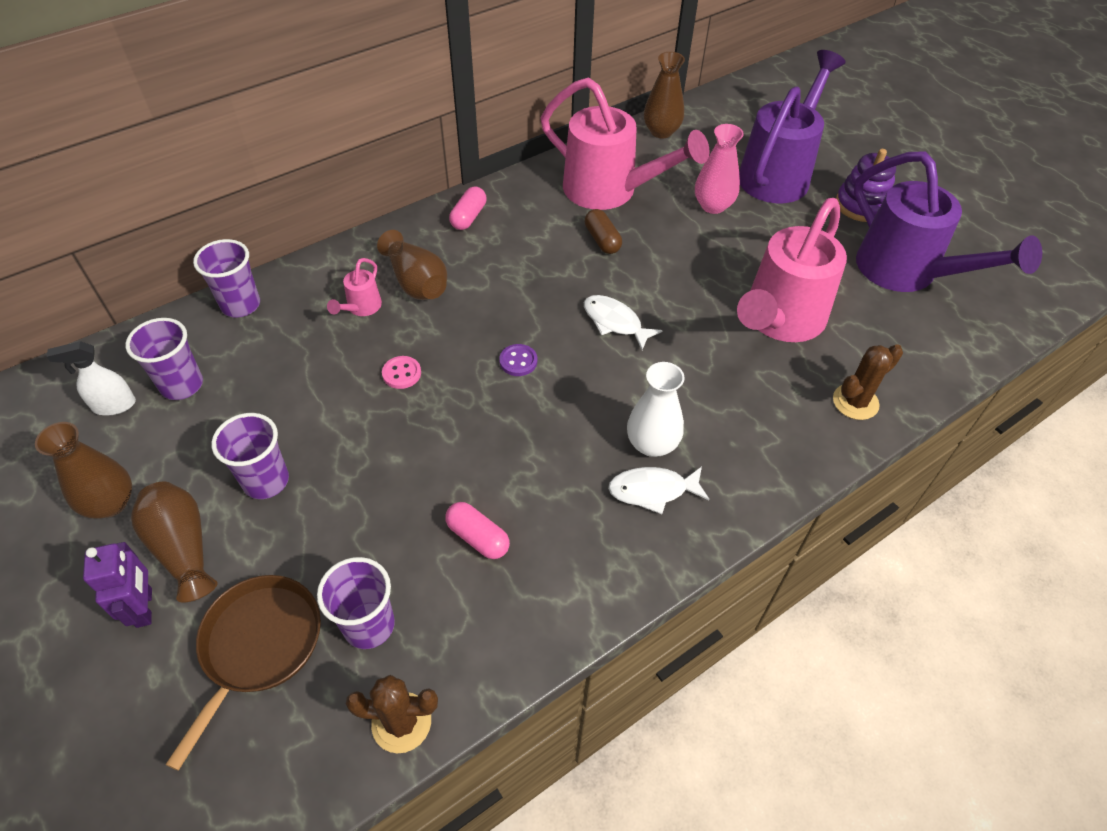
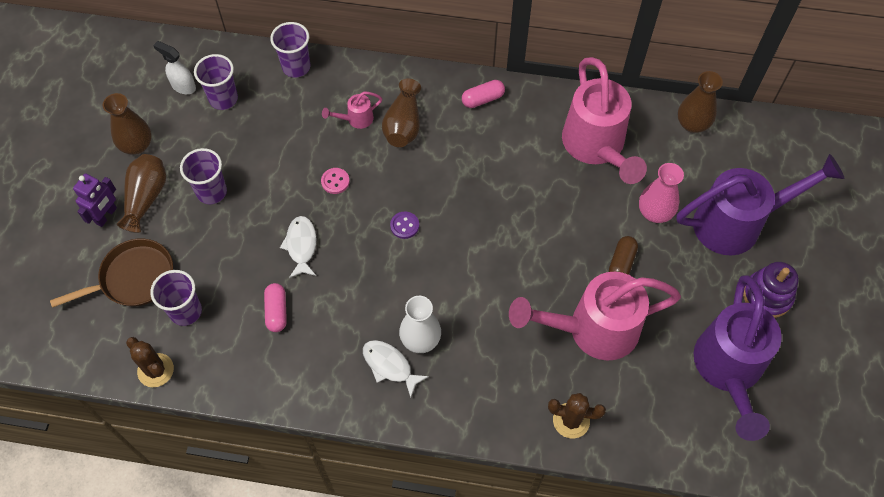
camera: 45 degrees right, 10 degrees up
white fish [584,295,663,350] -> white fish moved to [280,216,317,278]
brown capsule [585,209,622,254] -> brown capsule moved to [609,236,638,275]

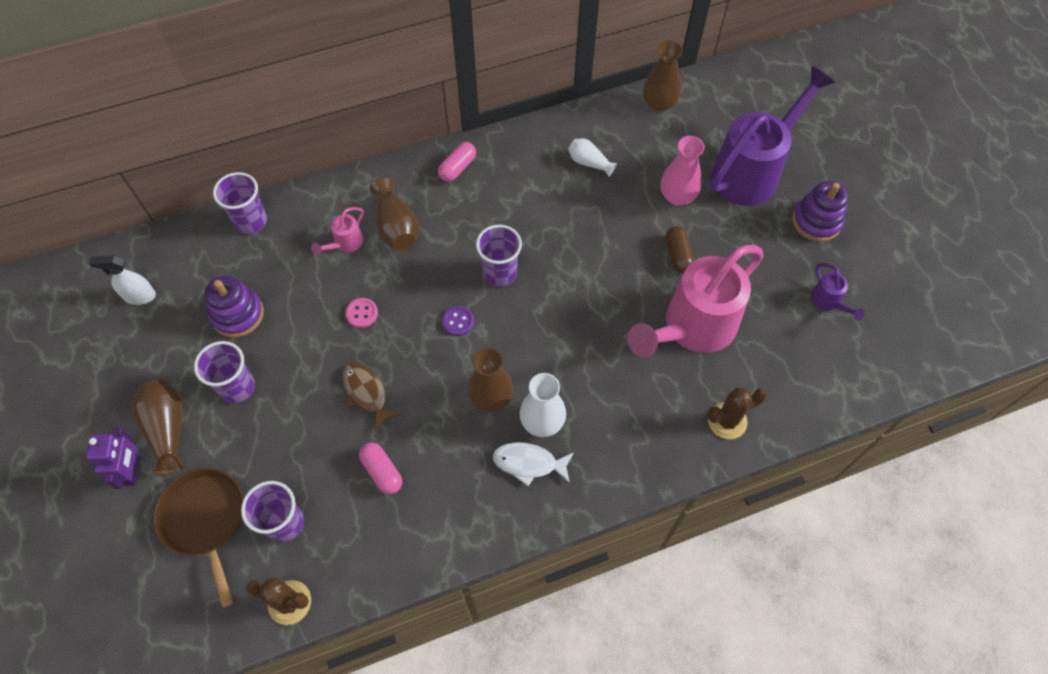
camera: 30 degrees left, 0 degrees up
brown pan [50,238,173,308] -> brown pan turned 60 degrees counterclockwise [154,468,244,608]
brown vase [103,93,152,155] -> brown vase moved to [467,348,513,413]
purple cup [194,54,238,110] -> purple cup moved to [476,225,522,287]
white fish [280,216,317,278] -> brown fish [343,362,401,431]
pink watering can [562,57,647,184] -> white vase [568,138,617,177]
purple watering can [694,275,782,441] -> purple watering can [810,263,865,320], size x0.41
none -> purple stacking toy [204,275,264,338]

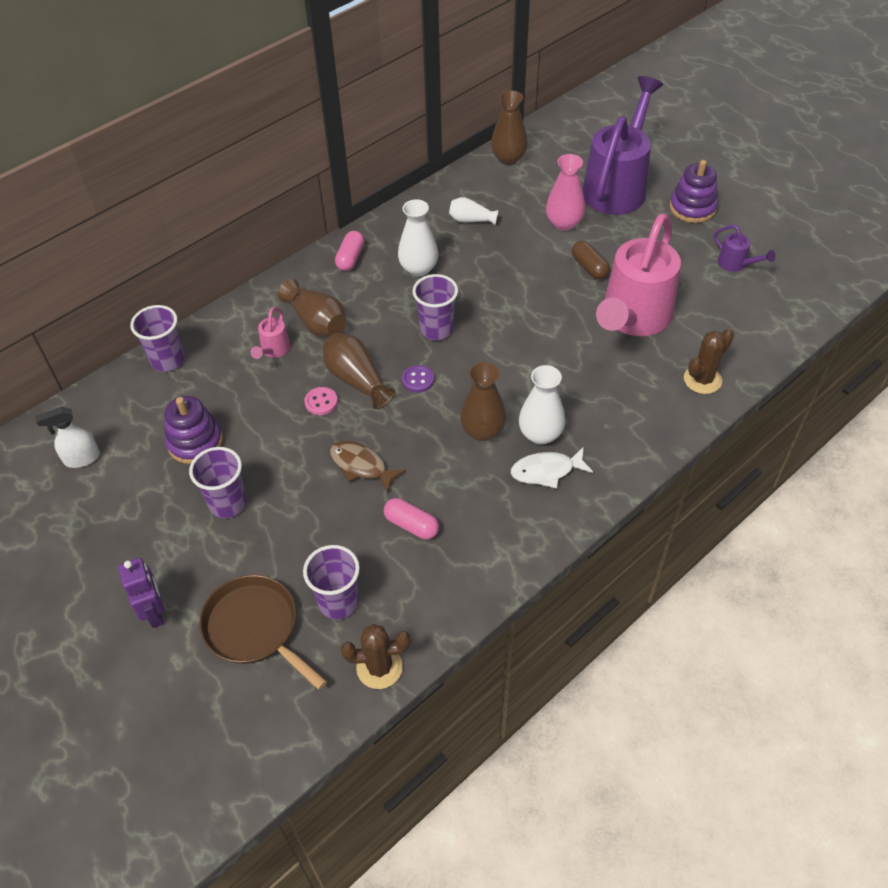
camera: 20 degrees left, 10 degrees down
brown vase [132,380,185,475] -> brown vase moved to [323,333,395,409]
none -> white vase [398,199,438,277]

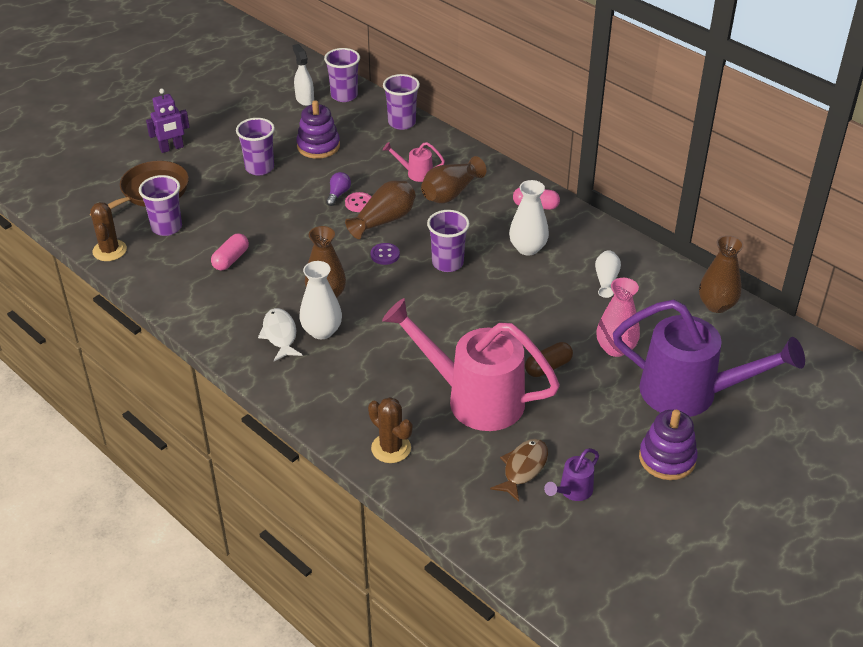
camera: 85 degrees right, 10 degrees down
brown fish [330,441,406,493] -> brown fish moved to [490,439,548,502]
none -> purple cup [324,48,360,102]
none -> purple light bulb [326,172,351,206]

